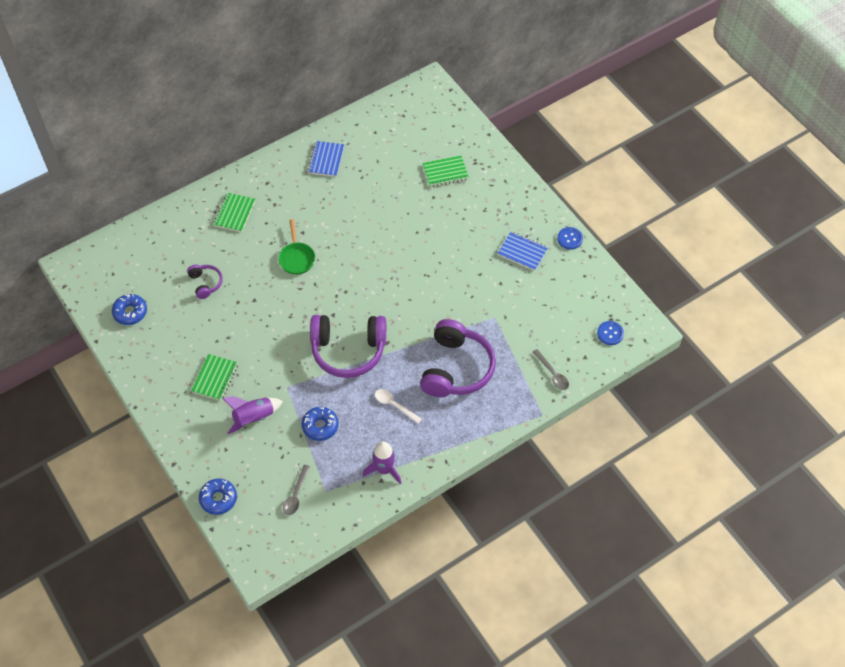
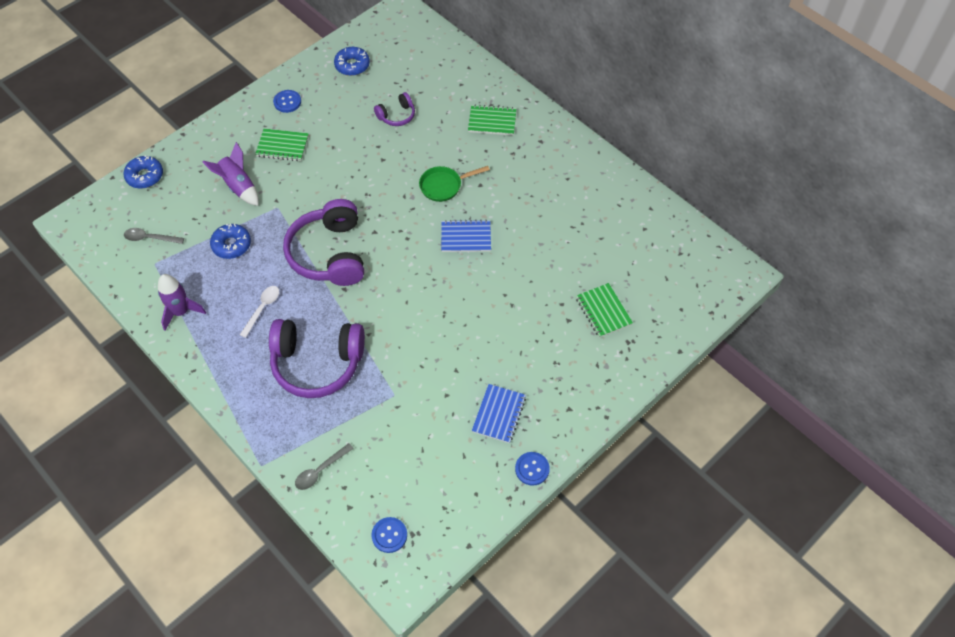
camera: 80 degrees right, 0 degrees up
blue notebook [308,141,344,177] -> blue notebook moved to [441,220,491,252]
none -> blue button [273,90,301,113]

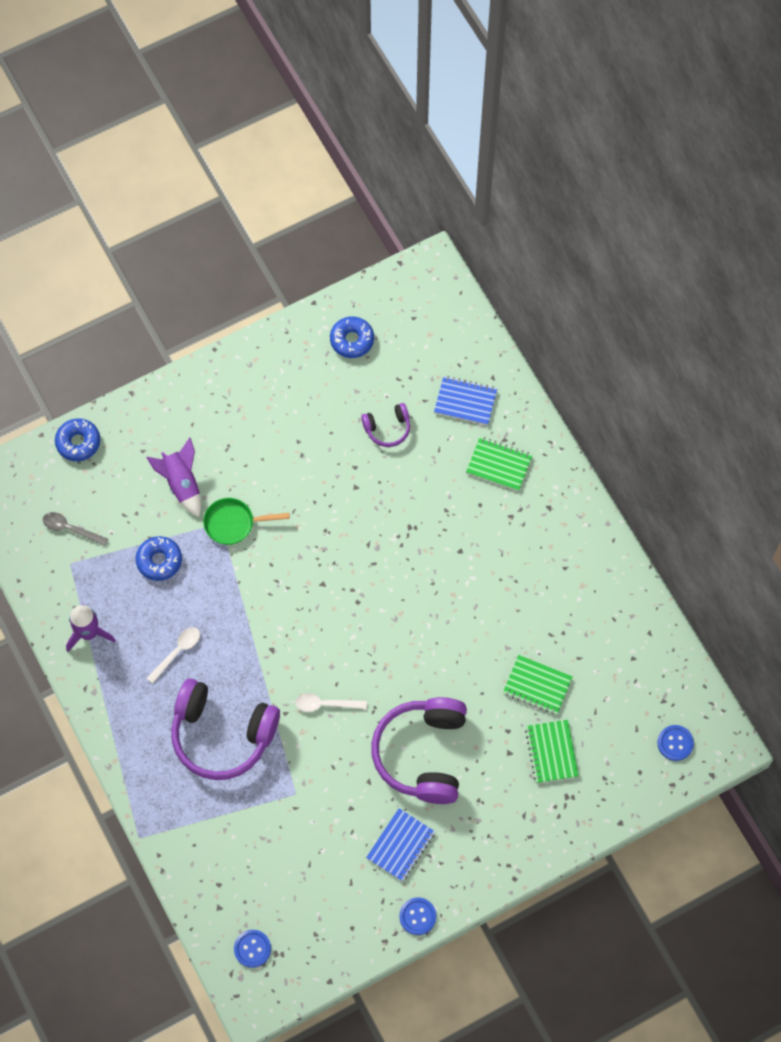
camera: 15 degrees right, 10 degrees up
green notebook [255,129,309,161] -> green notebook moved to [503,655,573,715]
blue button [273,90,301,113] -> blue button moved to [657,725,694,761]
purple headphones [283,199,364,286] -> purple headphones moved to [371,697,467,804]
grey spoon [295,443,354,490] -> none
green pan [419,166,490,202] -> green pan moved to [203,498,290,545]
blue notebook [441,220,491,252] -> blue notebook moved to [434,376,497,426]
none -> white spoon [295,693,367,712]

